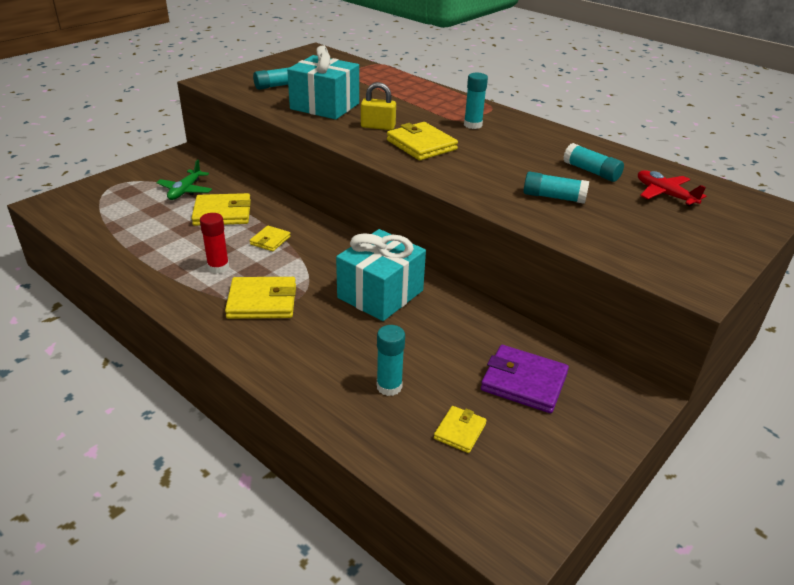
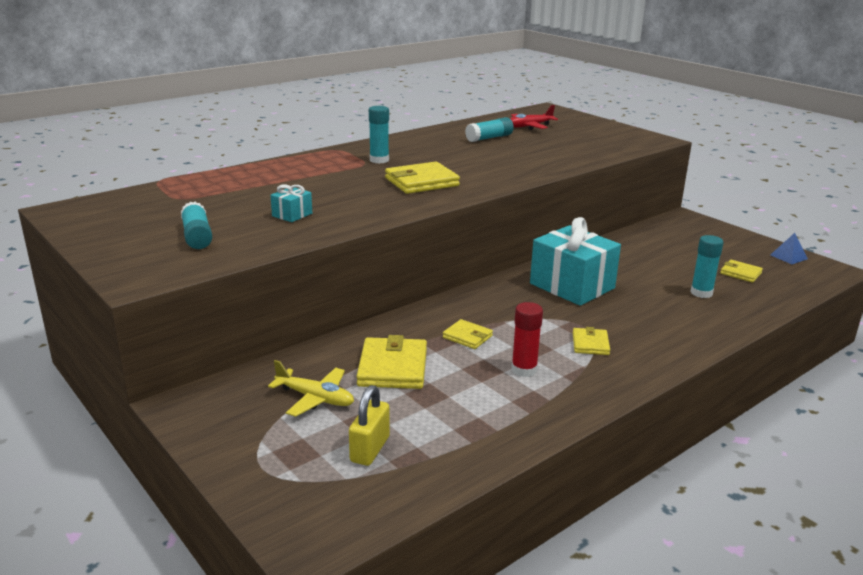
camera: 80 degrees left, 10 degrees down
green plane [156,160,212,200] -> yellow plane [268,360,354,417]
yellow wallet [225,277,296,319] -> yellow wallet [573,327,610,355], size x0.57
turquoise gift [287,45,359,120] -> turquoise gift [270,184,312,222], size x0.43
yellow padlock [361,82,396,130] -> yellow padlock moved to [349,385,390,466]
purple wallet [481,345,569,413] -> none
turquoise glue stick [523,172,589,204] -> none
none -> blue pyramid [770,233,808,264]

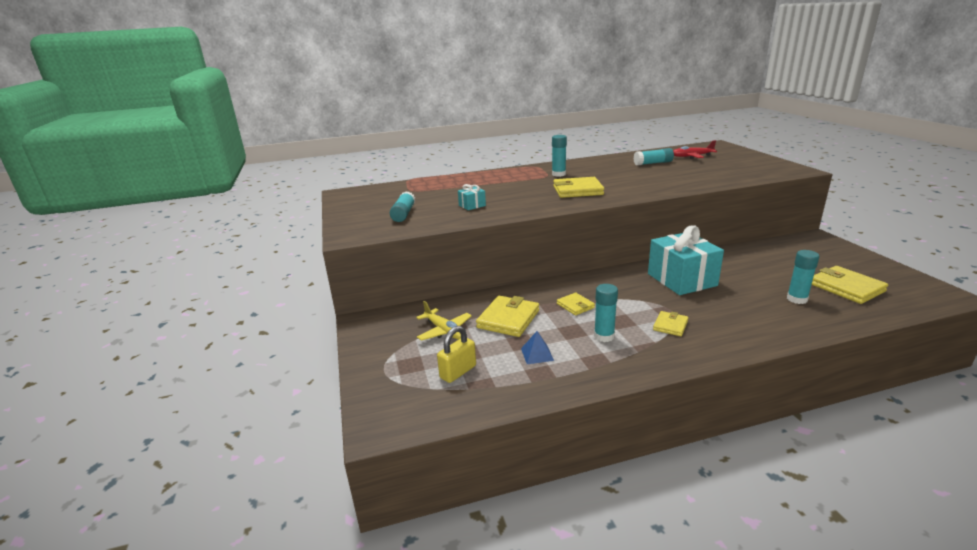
camera: 25 degrees right, 0 degrees up
red glue stick [511,302,543,377] -> turquoise glue stick [594,284,618,342]
yellow wallet [720,260,763,283] -> yellow wallet [812,266,888,304], size x1.77
blue pyramid [770,233,808,264] -> blue pyramid moved to [521,331,554,364]

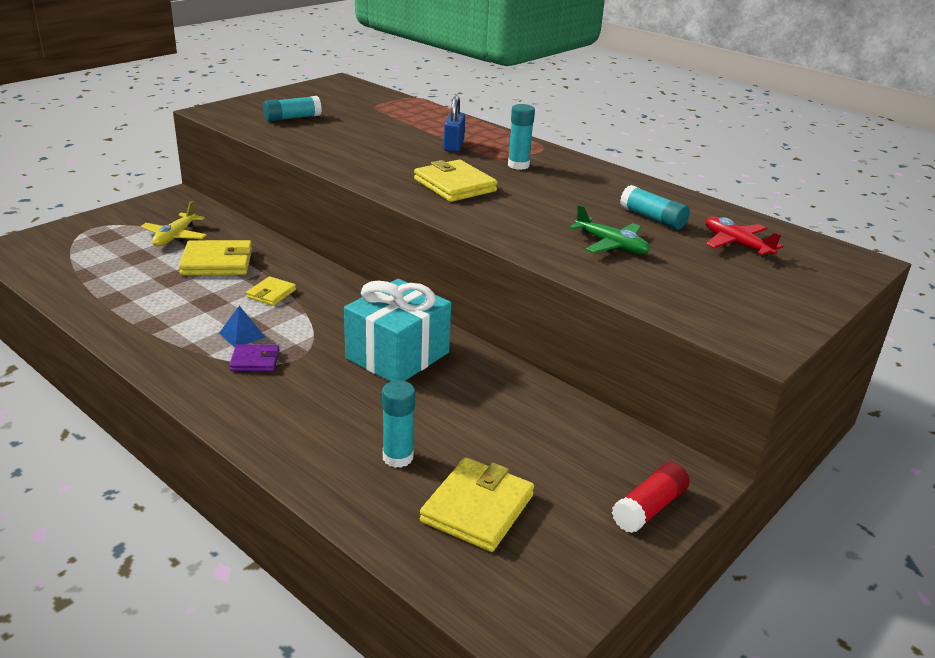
camera: 55 degrees right, 5 degrees up
yellow padlock [437,326,476,383] -> none
turquoise gift [458,184,486,210] -> none
blue pyramid [521,331,554,364] -> blue pyramid moved to [219,306,265,348]
turquoise glue stick [594,284,618,342] -> none
yellow wallet [653,311,688,336] -> purple wallet [229,344,279,371]
none -> blue padlock [444,96,465,152]
none -> green plane [569,205,650,254]
none -> red glue stick [612,462,690,533]

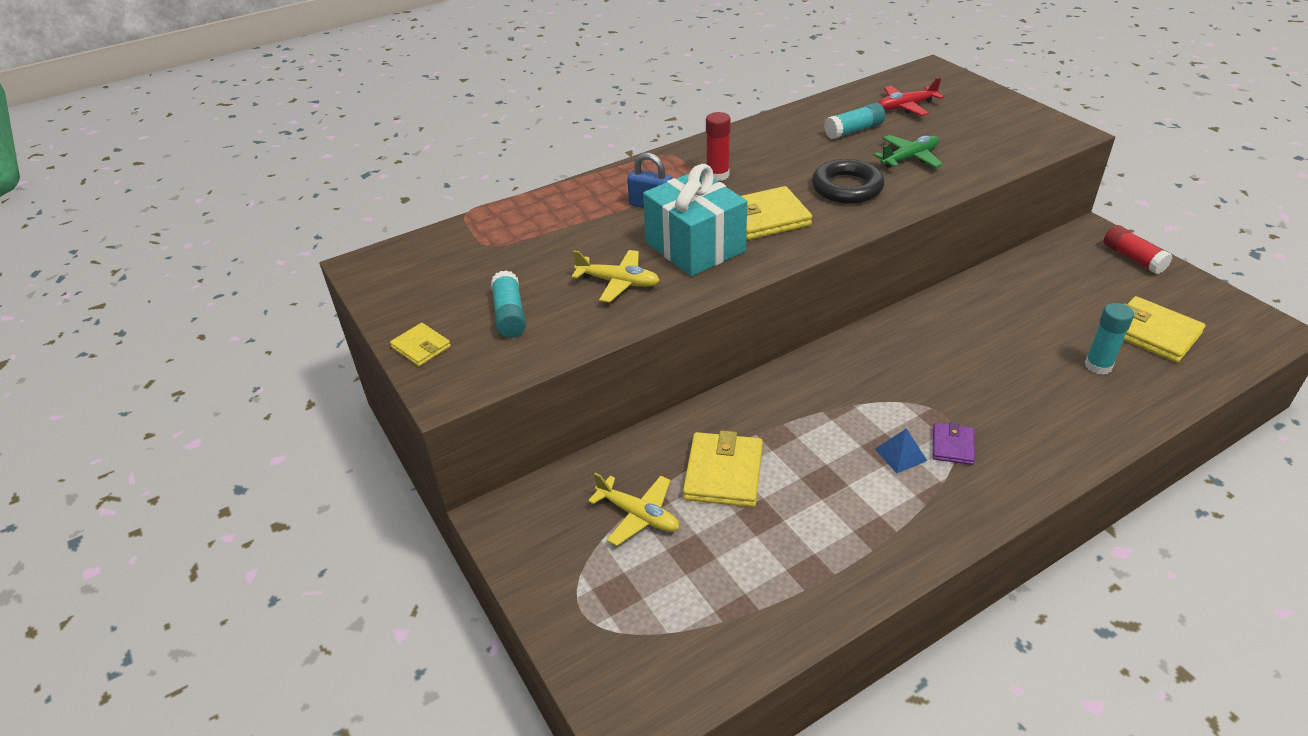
camera: 70 degrees left, 10 degrees up
yellow wallet [246,276,296,306] -> yellow wallet moved to [390,323,451,366]
turquoise gift [344,279,451,382] -> turquoise gift moved to [643,164,747,276]
turquoise glue stick [508,104,535,170] -> red glue stick [706,112,731,181]
none -> yellow plane [572,250,660,303]
none -> black ring [812,159,884,204]

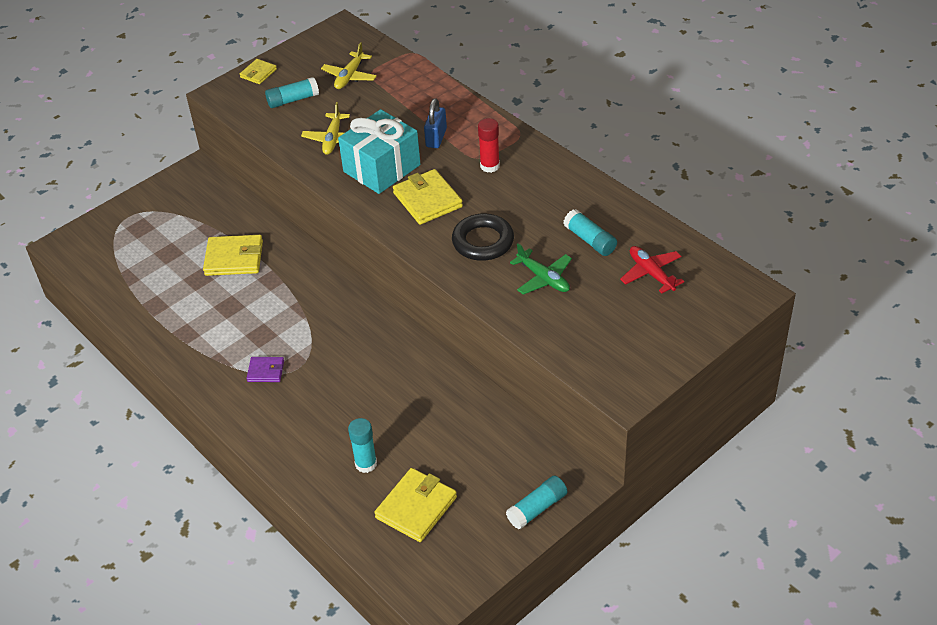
camera: 80 degrees right, 5 degrees up
yellow plane [588,473,679,546] -> yellow plane moved to [321,42,377,89]
blue pyramid [875,428,927,473] -> none
red glue stick [1104,225,1173,274] -> turquoise glue stick [506,476,567,529]

